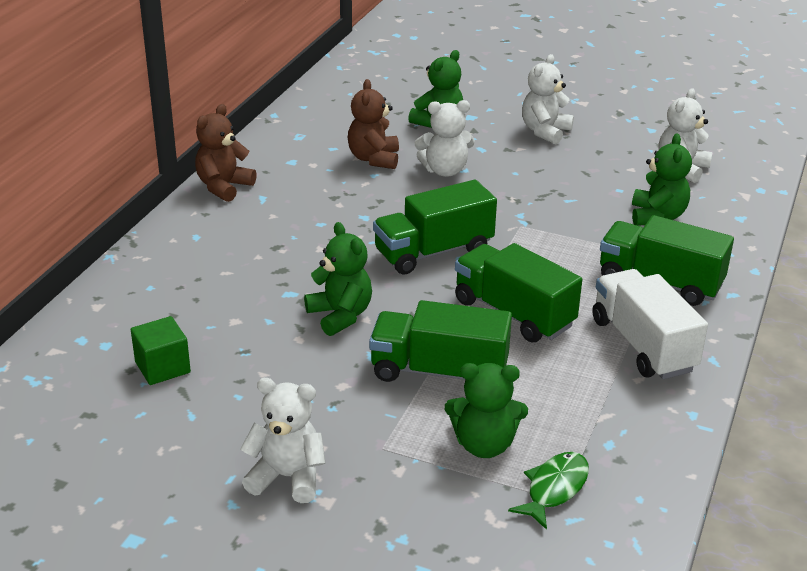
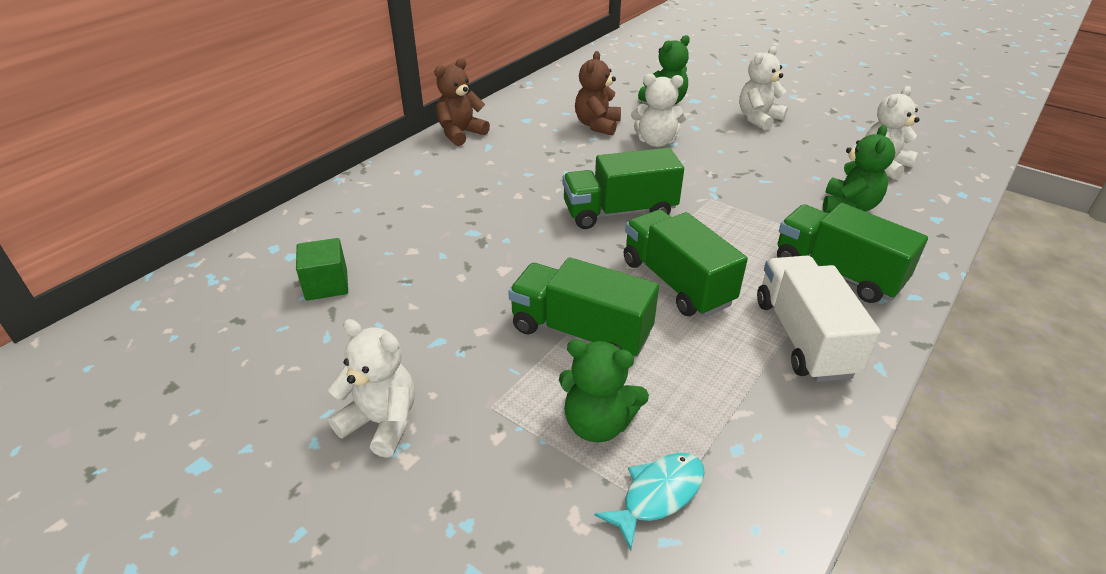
camera: 15 degrees right, 5 degrees up
green teddy bear [304,222,372,336] -> none
green fish [508,452,589,530] -> turquoise fish [594,453,705,550]

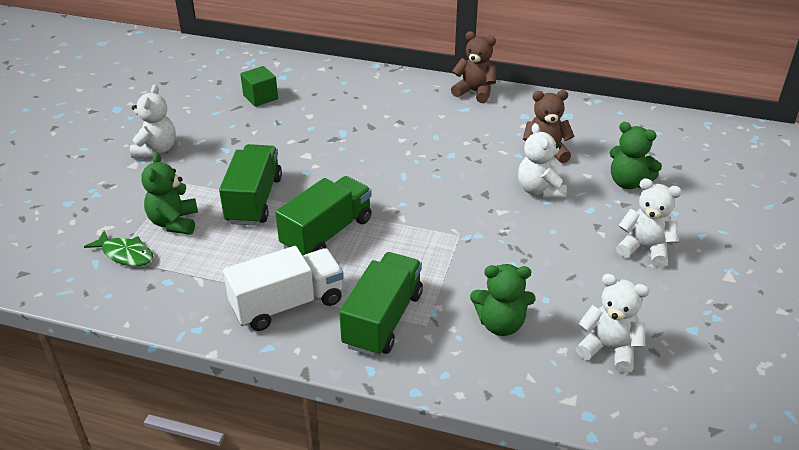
camera: 70 degrees right, 0 degrees up
green truck [562,148,684,229] -> none
turquoise fish [594,453,705,550] -> green fish [84,230,153,266]

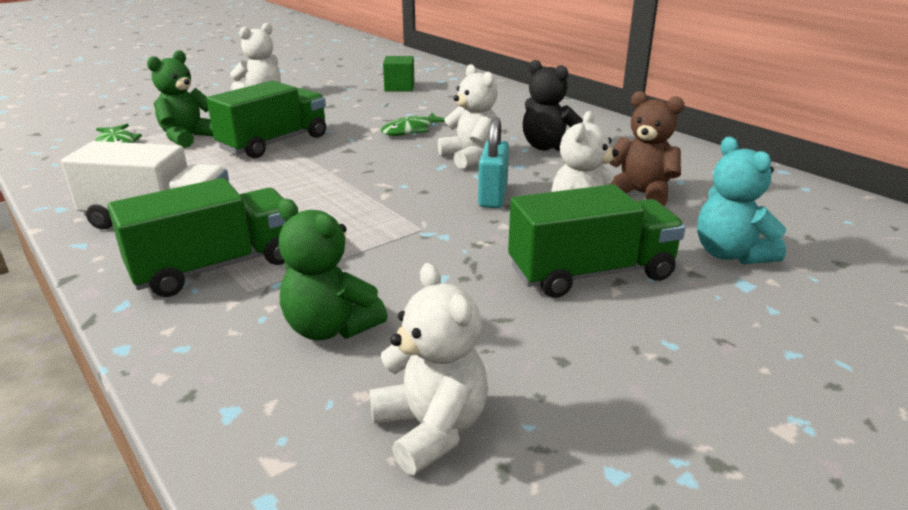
camera: 35 degrees right, 10 degrees down
green truck [275,176,372,256] -> green truck moved to [508,184,686,298]
brown teddy bear [451,31,496,103] -> none
green teddy bear [610,122,662,189] -> turquoise teddy bear [697,137,786,264]
white teddy bear [616,178,682,267] -> white teddy bear moved to [438,64,497,169]
none -> green fish [381,113,445,136]
none -> turquoise padlock [478,117,509,208]
none -> black teddy bear [523,60,583,151]

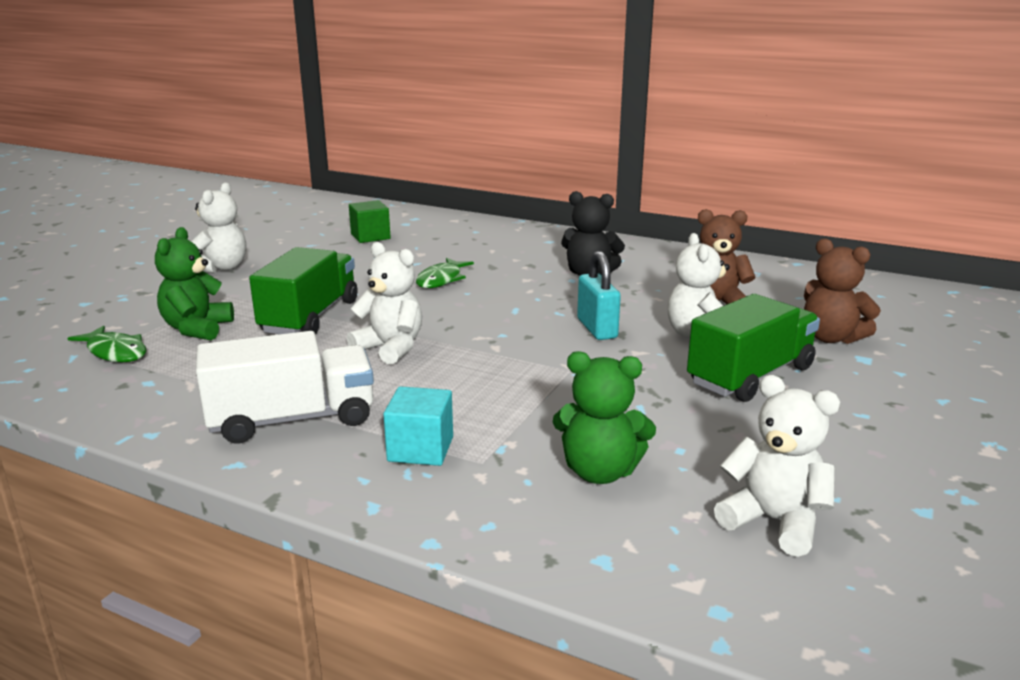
camera: 25 degrees left, 5 degrees down
green truck [107,178,286,297] -> turquoise cube [383,386,453,466]
white teddy bear [438,64,497,169] -> white teddy bear moved to [347,242,422,365]
turquoise teddy bear [697,137,786,264] -> brown teddy bear [804,238,881,344]

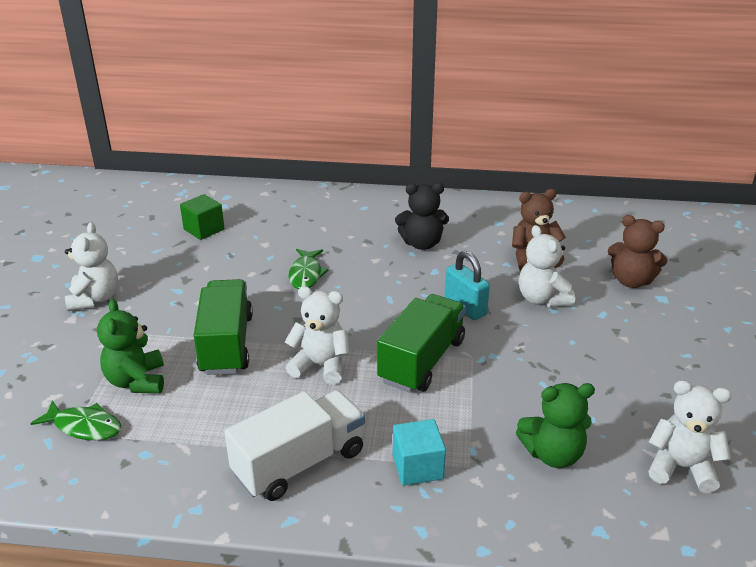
camera: 20 degrees left, 10 degrees up
green truck [687,294,820,402] -> green truck moved to [377,294,466,393]

